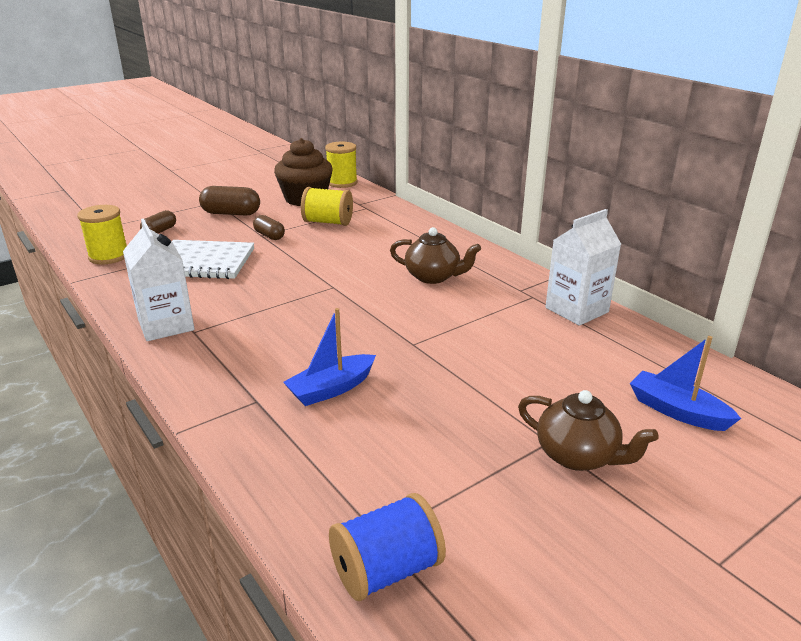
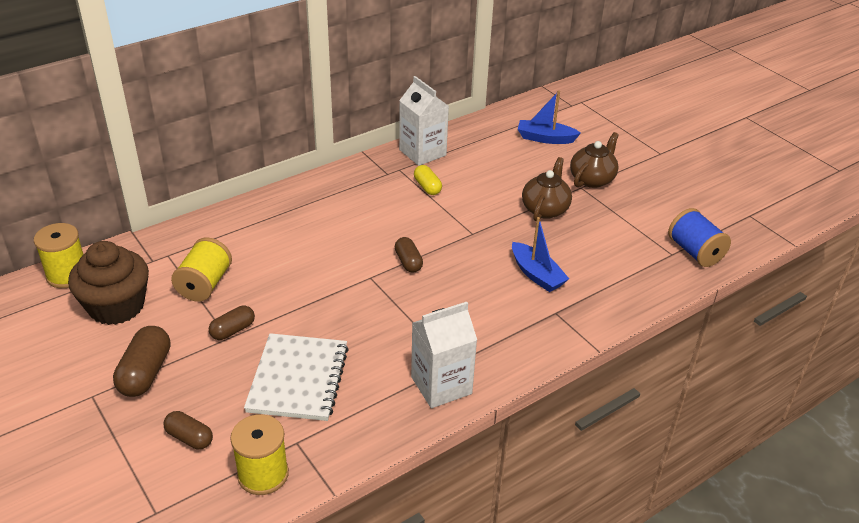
camera: 90 degrees left, 10 degrees up
brown teapot [390,227,481,284] -> brown teapot moved to [522,157,572,221]
blue boat [630,336,741,431] -> blue boat turned 60 degrees clockwise [518,91,581,144]
none -> brown capsule [395,237,423,273]
none -> yellow capsule [414,165,442,195]

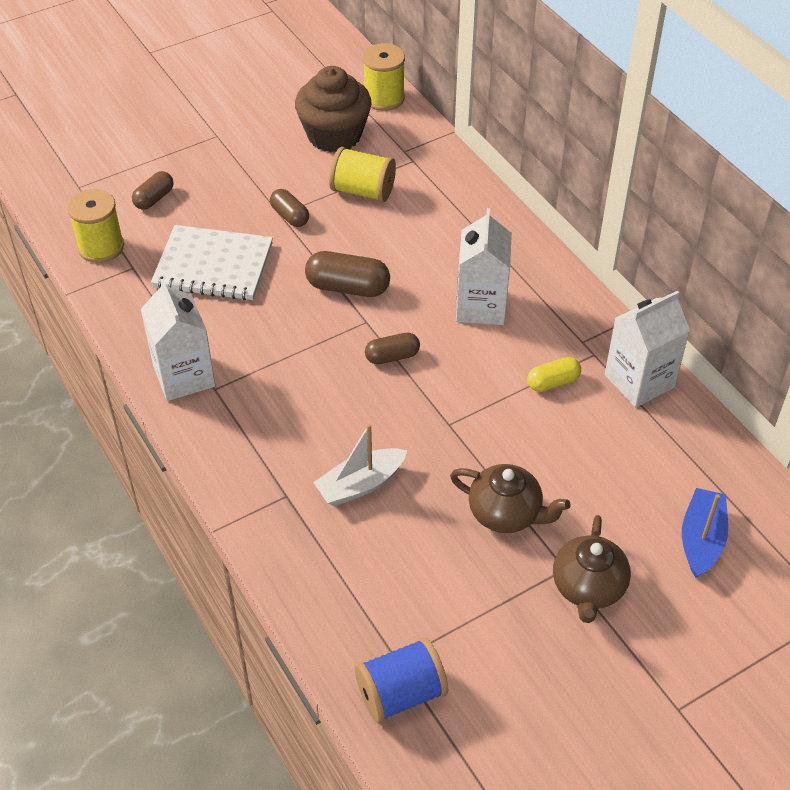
camera: 95 degrees right, 10 degrees up
brown capsule [113,326,170,397] -> brown capsule moved to [305,251,390,297]
blue boat [512,217,569,292] -> white boat [313,424,407,506]
brown teapot [570,132,619,188] -> brown teapot turned 60 degrees clockwise [553,515,631,623]
none -> white carton [456,208,512,325]

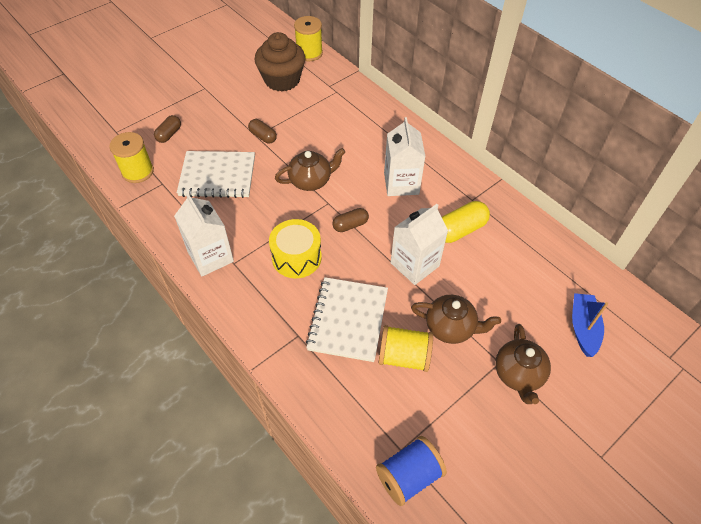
camera: 10 degrees left, 5 degrees up
brown capsule [305,251,390,297] -> brown teapot [275,148,345,191]
white boat [313,424,407,506] -> white notebook [306,277,388,362]
yellow spool [329,147,396,202] -> yellow spool moved to [379,325,433,372]
yellow capsule [527,357,581,392] -> yellow capsule [442,201,490,243], size x1.60
white carton [605,291,690,407] -> white carton moved to [391,204,448,285]
none -> yellow drum [269,219,322,278]

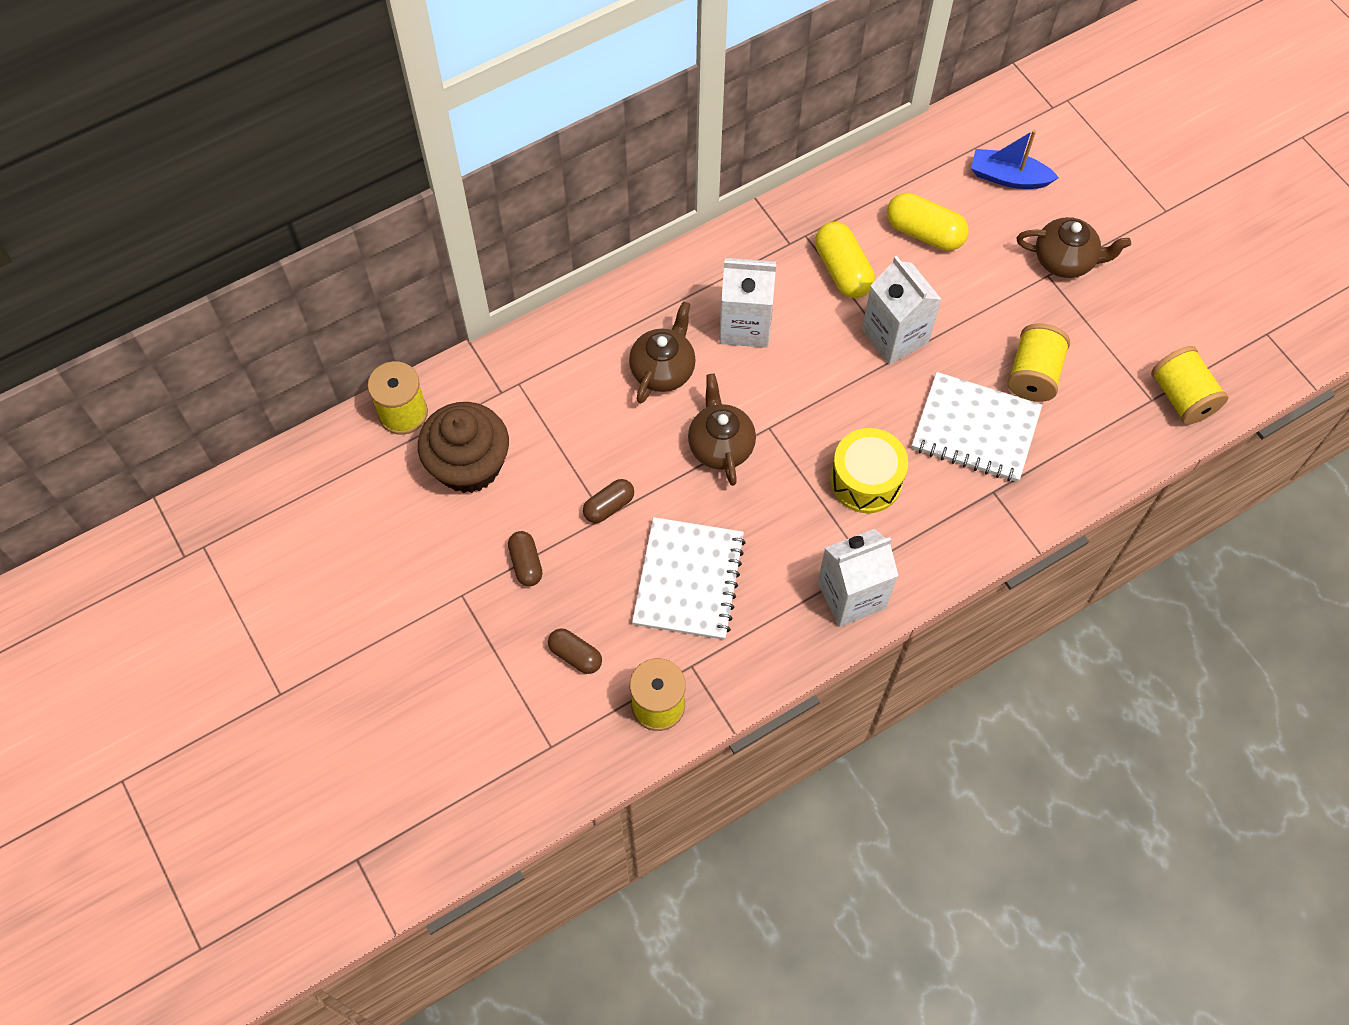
camera: 80 degrees left, 10 degrees up
brown capsule [332,208,369,232] -> brown capsule moved to [508,531,543,586]
blue spool [376,436,447,506] -> yellow spool [1151,346,1229,425]
brown teapot [411,295,501,344] -> brown teapot moved to [629,301,696,404]
none -> yellow capsule [887,193,969,251]

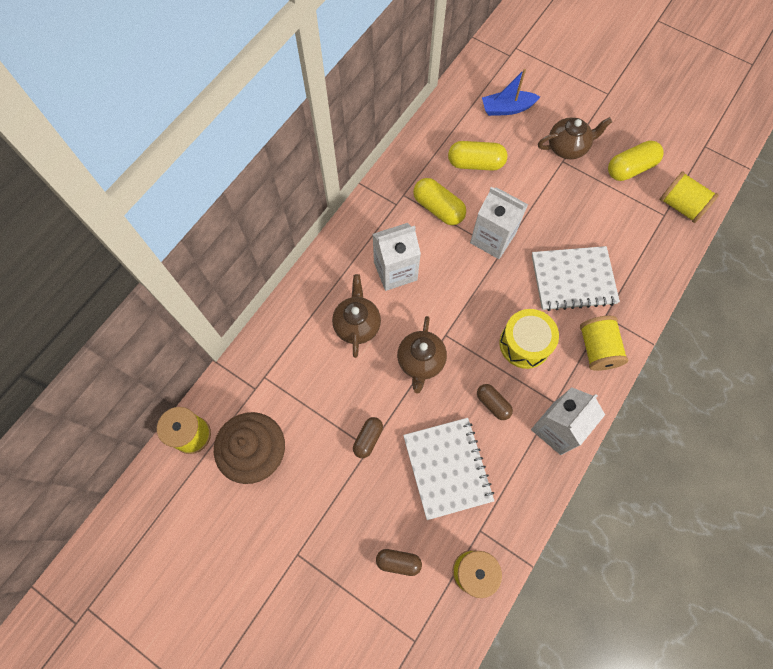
camera: 25 degrees left, 5 degrees up
brown capsule [508,531,543,586] -> brown capsule moved to [477,384,513,420]
brown teapot [688,374,756,486] -> brown teapot turned 135 degrees counterclockwise [397,316,447,393]
yellow spool [1007,323,1070,402] -> yellow spool moved to [580,316,628,371]
none -> yellow capsule [608,141,664,181]

